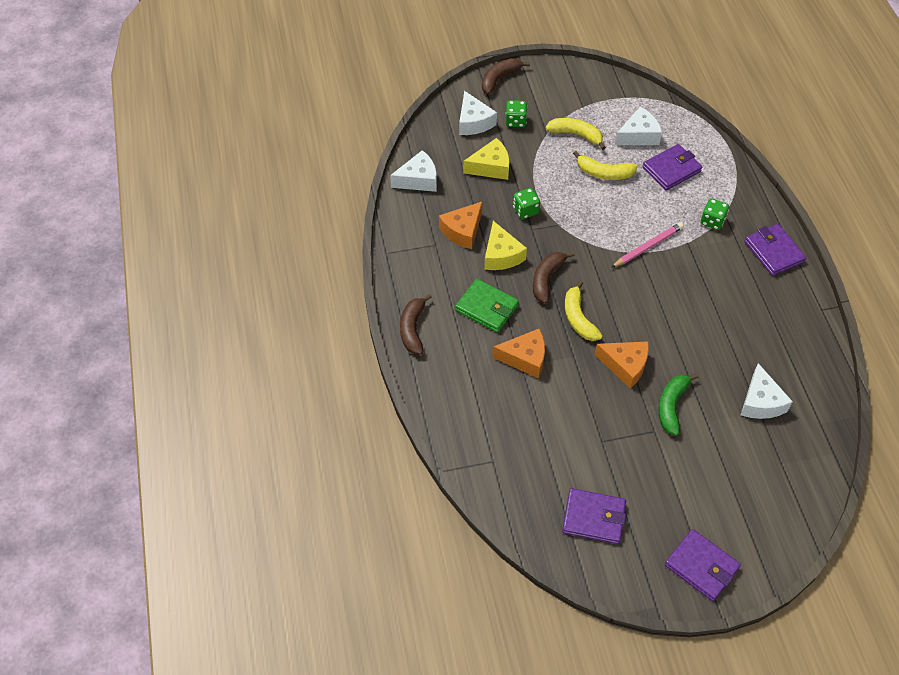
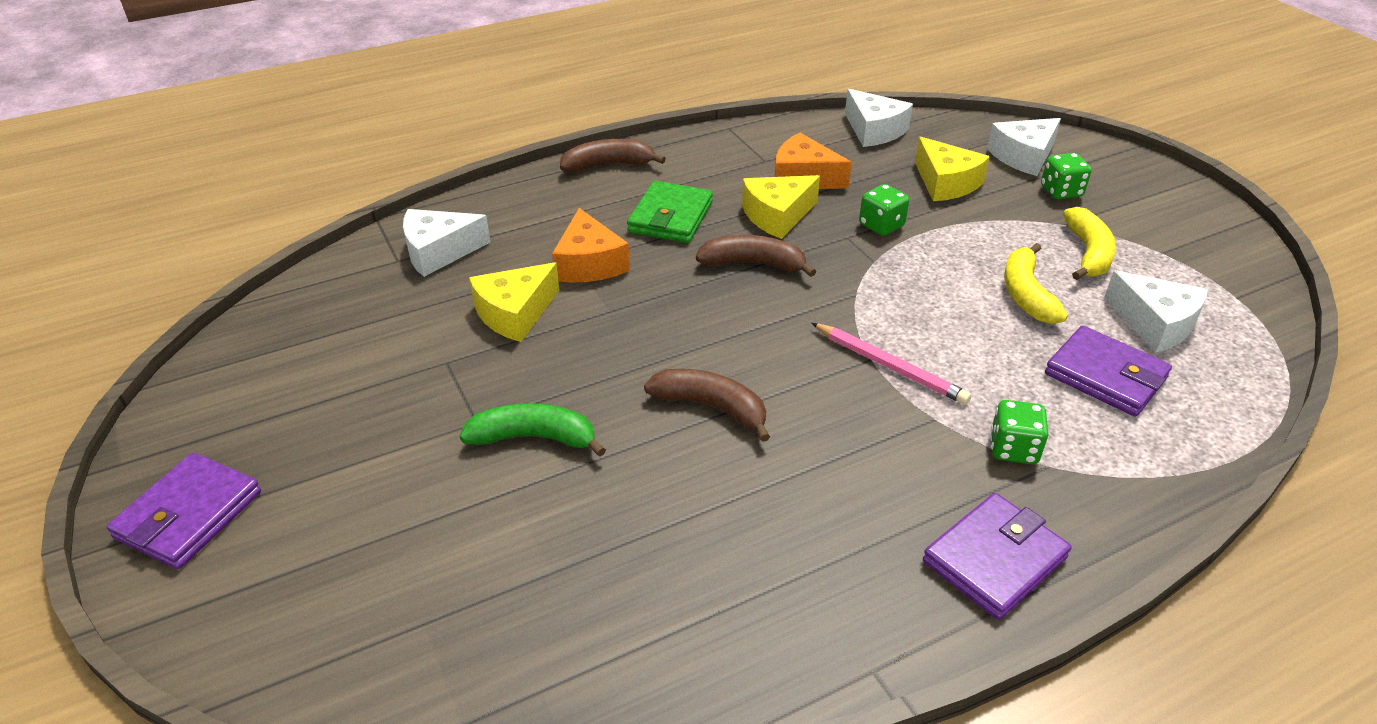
camera: 75 degrees right, 15 degrees down
brown banana [482,58,530,95] -> brown banana moved to [644,369,770,442]
purple wallet [562,488,626,544] -> none
yellow banana [565,281,602,341] -> none
orange cheese [595,342,649,389] -> none
white cheese [741,363,793,419] -> white cheese moved to [403,209,491,277]
none -> yellow cheese [469,262,559,342]

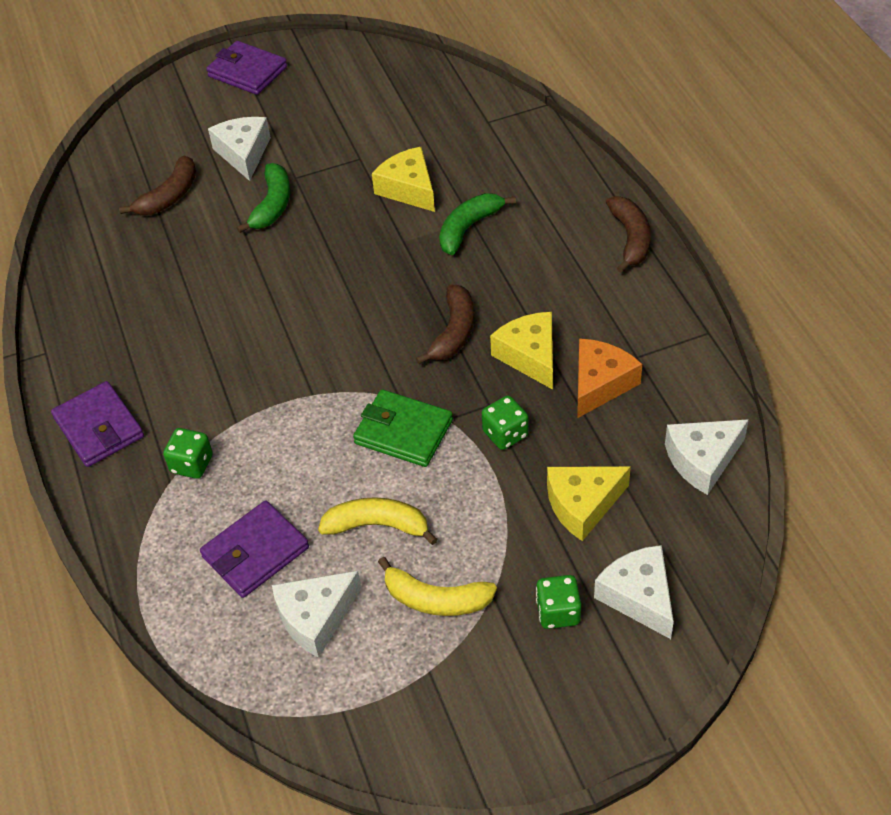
camera: 100 degrees right, 10 degrees up
white cheese [403,209,491,277] -> white cheese moved to [208,117,271,181]
orange cheese [552,208,630,283] -> green banana [439,193,516,255]
green wallet [627,181,713,243] -> green wallet moved to [353,389,453,467]
brown banana [644,369,770,442] -> brown banana moved to [119,156,196,215]
pink pencil [811,323,972,405] -> none

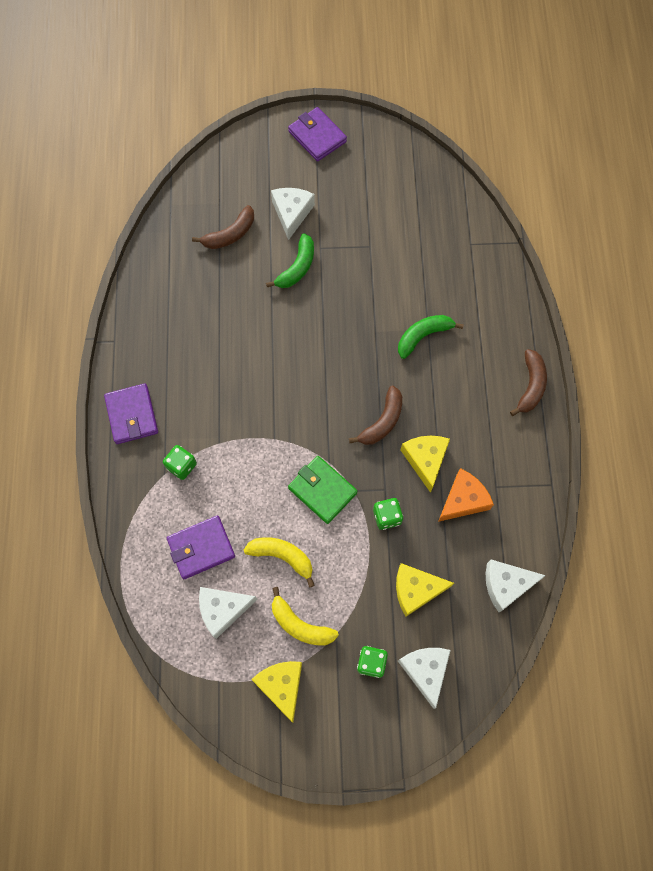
camera: 15 degrees right, 20 degrees up
yellow cheese [372,147,435,212] -> yellow cheese moved to [251,661,302,723]

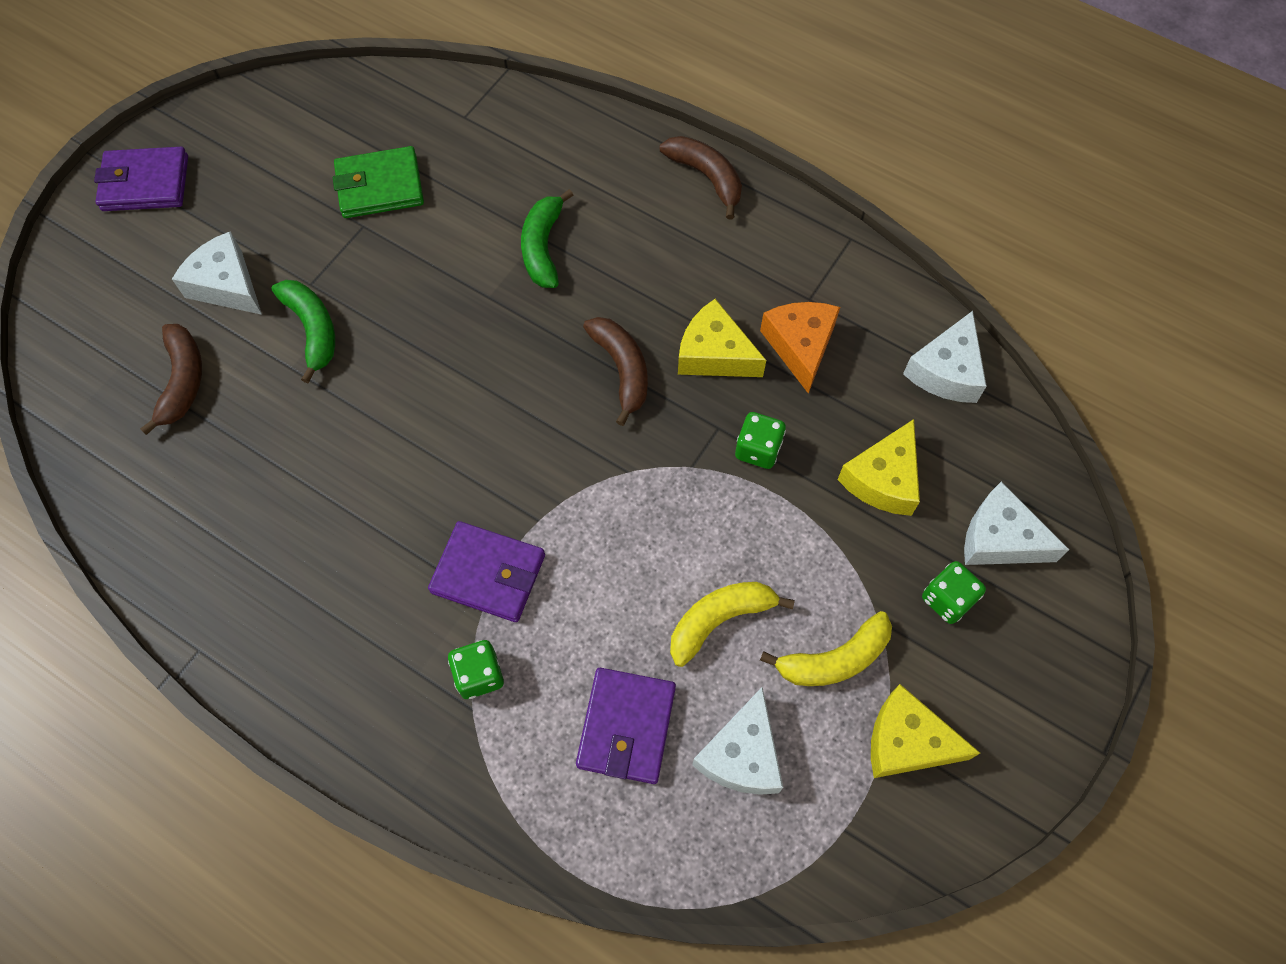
camera: 55 degrees left, 5 degrees down
purple wallet [104,383,158,444] -> purple wallet moved to [428,521,545,622]
green wallet [288,456,358,524] -> green wallet moved to [333,146,424,218]

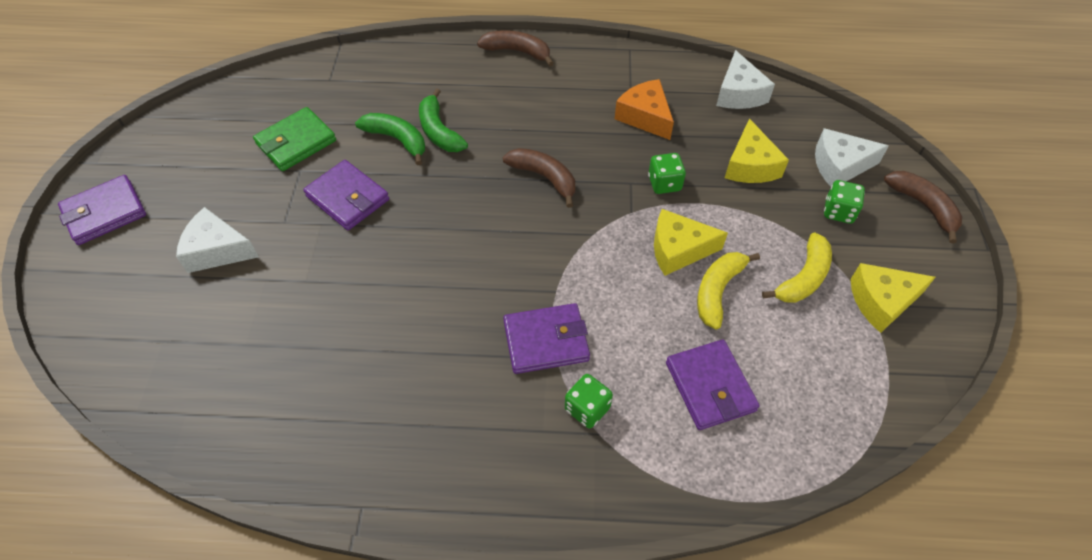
camera: 30 degrees left, 10 degrees down
brown banana [140,324,202,435] -> brown banana moved to [884,171,962,244]
green banana [272,280,335,383] -> green banana moved to [355,113,425,165]
yellow cheese [678,299,766,377] -> yellow cheese moved to [654,209,728,276]
white cheese [692,686,783,795] -> none
none -> purple wallet [303,160,389,230]

